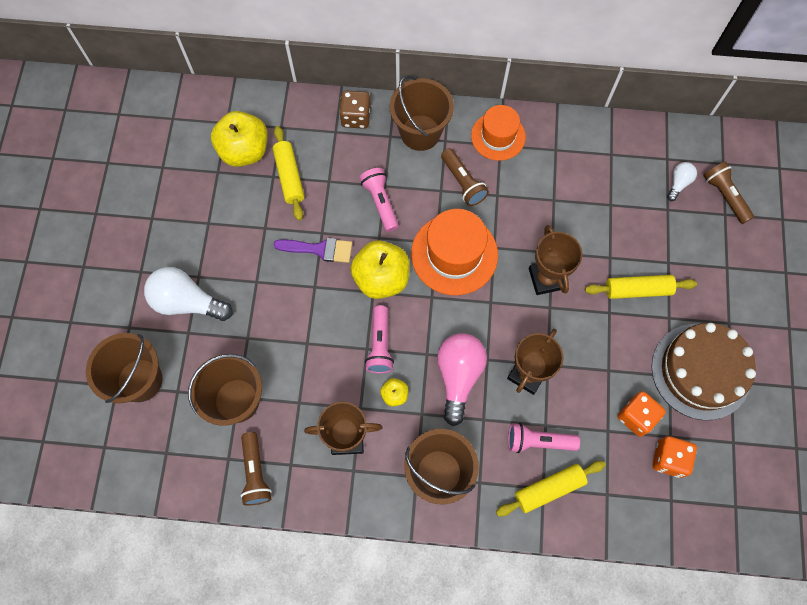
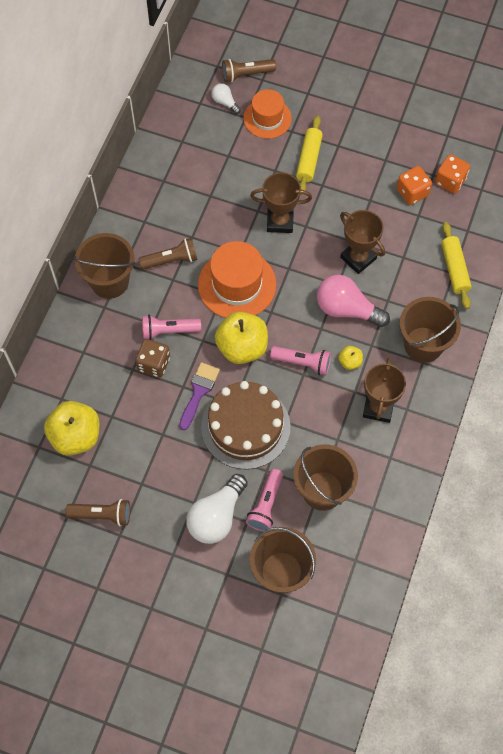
camera: 75 degrees left, 5 degrees down
brown flashlight [241,432,272,506] -> brown flashlight moved to [66,499,130,526]
yellow rolling pin [273,126,304,221] -> none
brown dice [339,91,371,129] -> brown dice moved to [135,339,170,378]
orange hat [471,105,526,161] -> orange hat moved to [243,89,292,139]
pink flashlight [508,423,580,453] -> pink flashlight moved to [246,469,283,531]
brown cake [652,323,756,420] -> brown cake moved to [201,381,290,470]

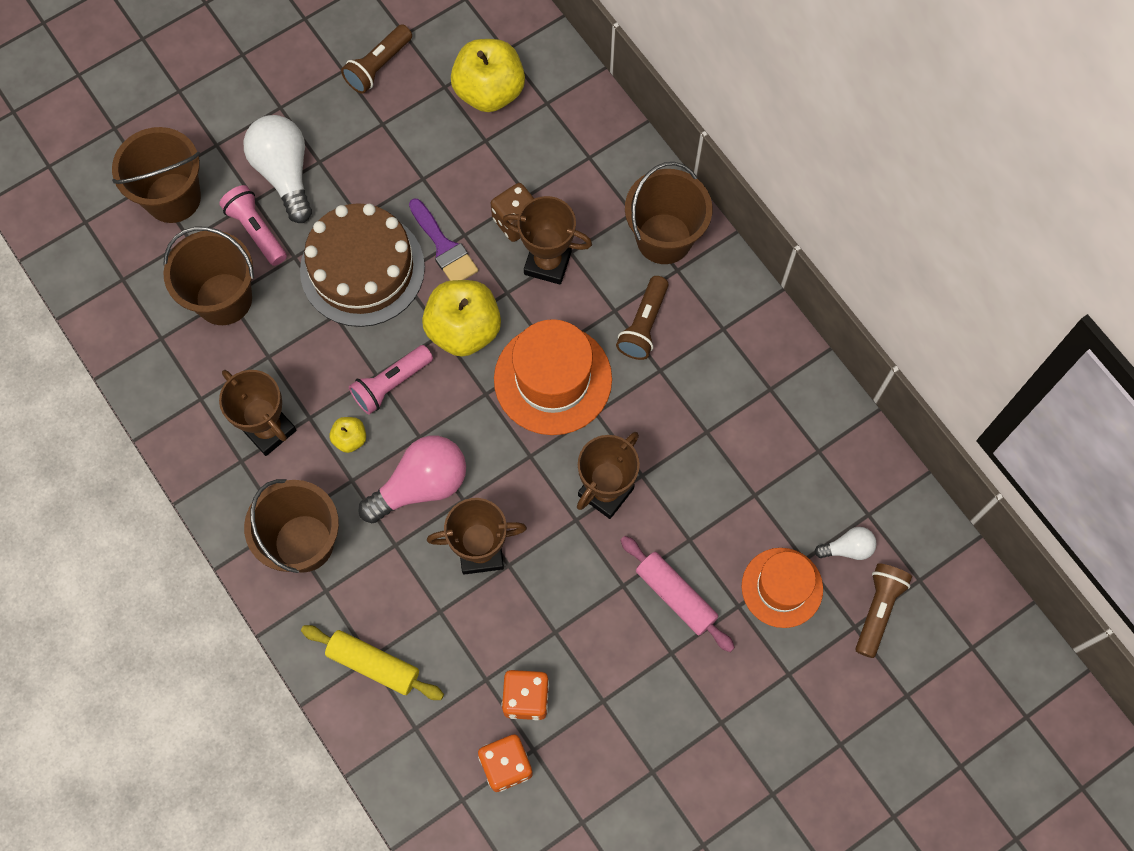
camera: 125 degrees right, 5 degrees up
pink flashlight [142,315,201,340] -> brown trophy [502,196,592,285]
yellow rolling pin [296,116,323,195] -> pink rolling pin [620,536,735,652]

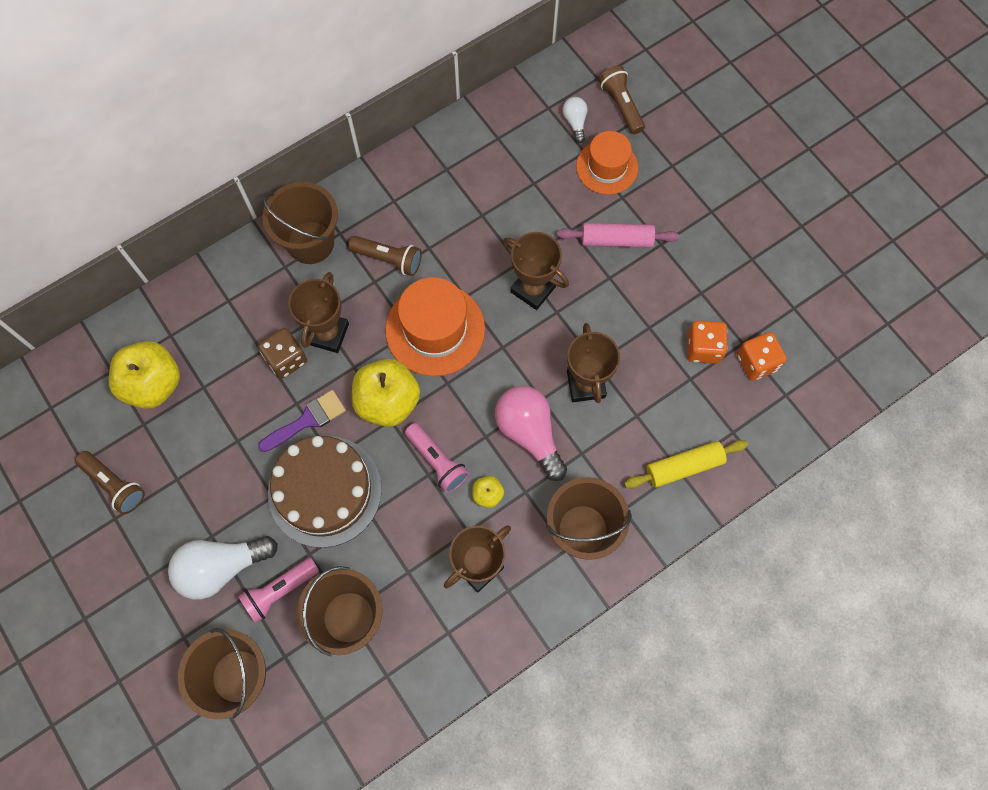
camera: 90 degrees left, 0 degrees up
yellow rolling pin [301,625,444,700] -> yellow rolling pin turned 45 degrees clockwise [624,440,748,489]
pink rolling pin [620,536,735,652] -> pink rolling pin turned 45 degrees clockwise [557,223,680,248]
brown flashlight [855,563,912,658] -> brown flashlight turned 45 degrees clockwise [599,65,645,134]

